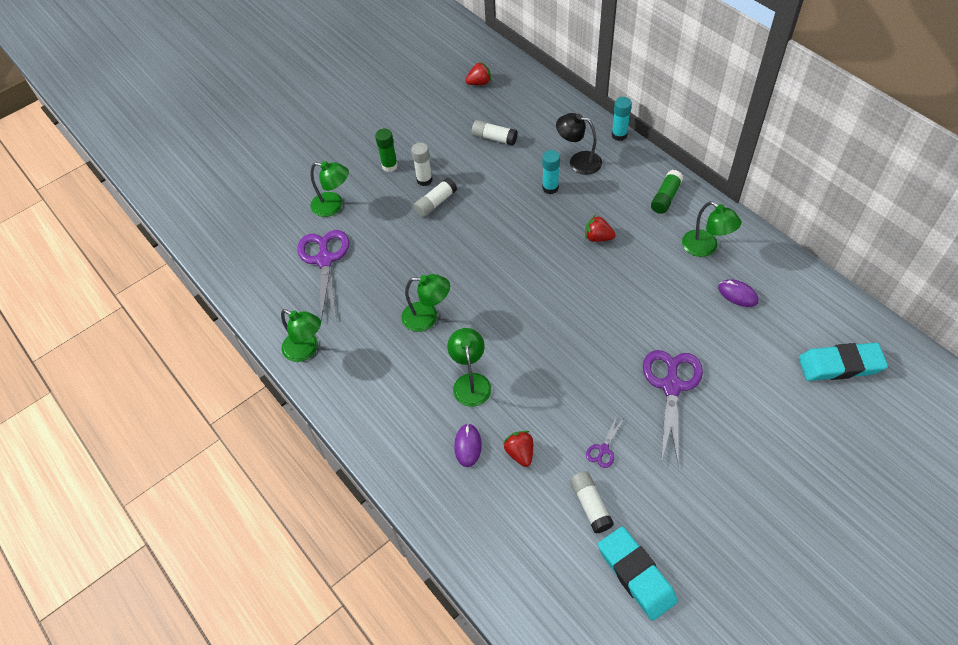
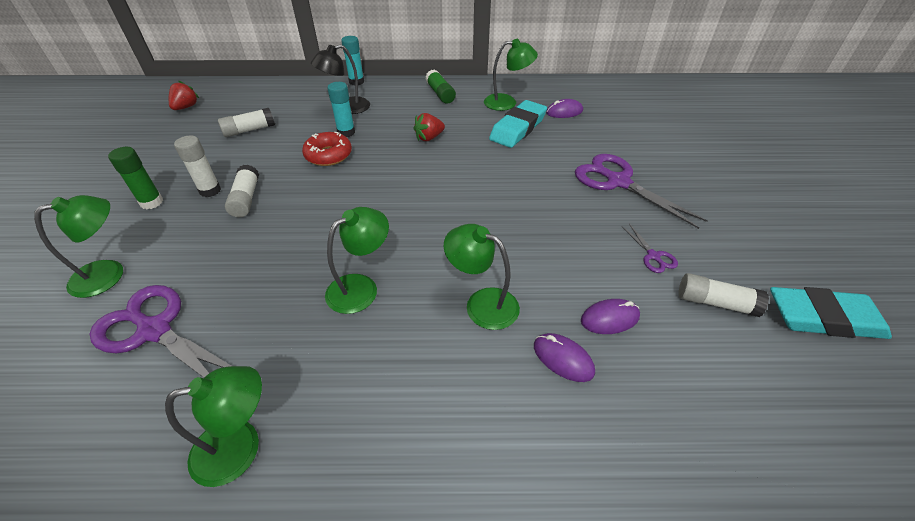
camera: 55 degrees left, 10 degrees down
red strawberry [503,431,533,467] -> purple mouse [581,299,640,334]
turquoise eraser [799,343,888,381] -> turquoise eraser moved to [489,100,547,148]
none -> red donut [302,132,352,166]

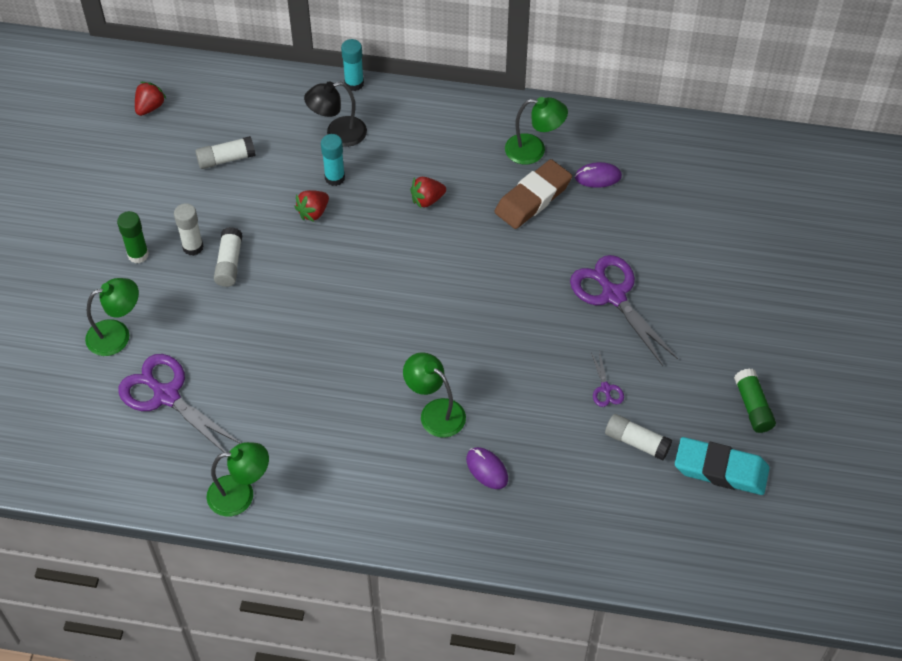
camera: 10 degrees right, 10 degrees up
red donut [302,132,352,166] -> red strawberry [294,190,329,222]
green lamp [325,207,389,314] -> none
green glue stick [425,70,456,104] -> green glue stick moved to [734,368,776,433]
turquoise eraser [489,100,547,148] -> brown eraser [494,159,572,229]
purple mouse [581,299,640,334] -> none

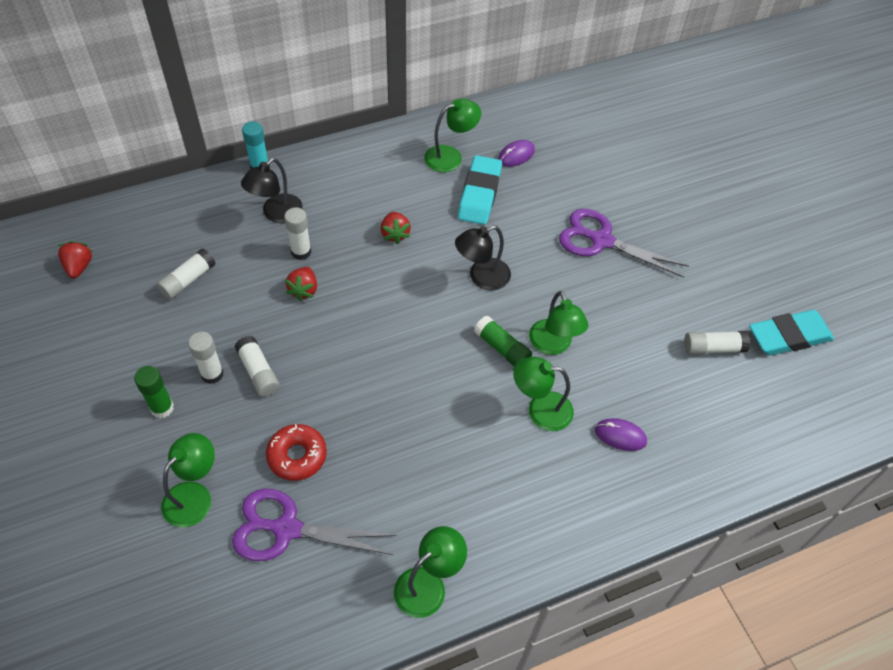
camera: 35 degrees left, 0 degrees up
turquoise glue stick [321,134,345,186] -> white glue stick [284,207,311,260]
red strawberry [410,177,446,208] -> red strawberry turned 45 degrees counterclockwise [381,212,411,244]
brown eraser [494,159,572,229] -> turquoise eraser [458,155,502,225]
purple scissors [591,351,624,407] -> none
green glue stick [734,368,776,433] -> green glue stick moved to [474,316,532,366]
none -> red donut [266,424,327,481]
none -> black lamp [455,226,511,291]
none -> green lamp [529,291,588,355]

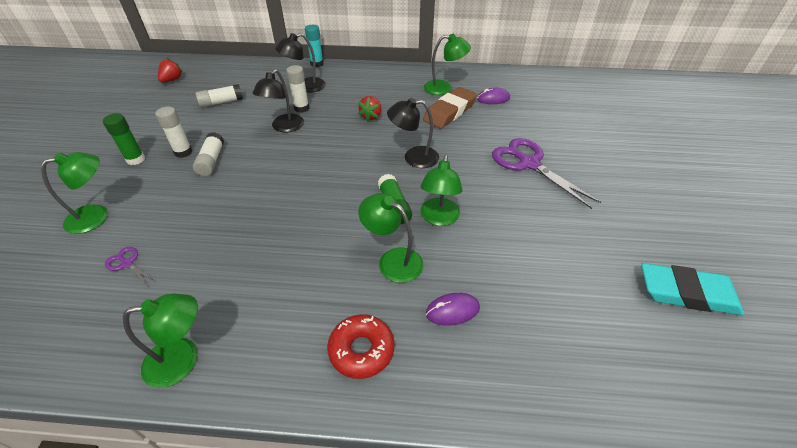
camera: 30 degrees right, 10 degrees down
purple scissors [232,489,397,561] -> purple scissors [105,247,157,286], size x0.46
red donut [266,424,327,481] -> red donut moved to [327,314,394,379]
red strawberry [285,267,317,301] -> black lamp [252,69,304,132]
turquoise eraser [458,155,502,225] -> brown eraser [423,87,477,129]
purple mouse [595,418,647,451] -> purple mouse turned 60 degrees counterclockwise [426,293,480,326]
white glue stick [684,331,750,355] -> none

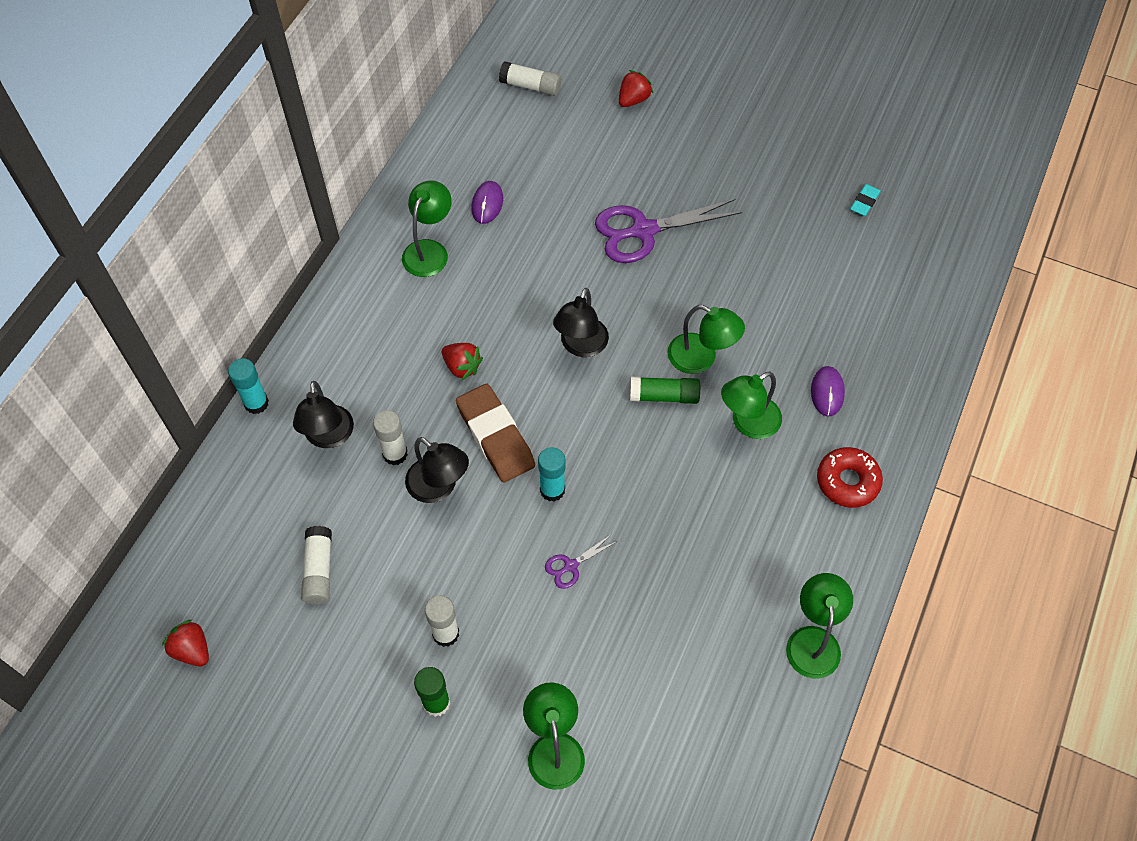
camera: 70 degrees left, 15 degrees up
purple scissors [105,247,157,286] -> purple scissors moved to [545,534,618,589]
white glue stick [193,132,224,176] -> white glue stick moved to [499,61,561,96]
brown eraser [423,87,477,129] -> brown eraser moved to [456,384,535,482]
turquoise eraser [641,263,744,315] -> turquoise eraser [850,184,881,216], size x0.48
none -> turquoise glue stick [538,447,566,502]
none -> red strawberry [619,70,653,107]

